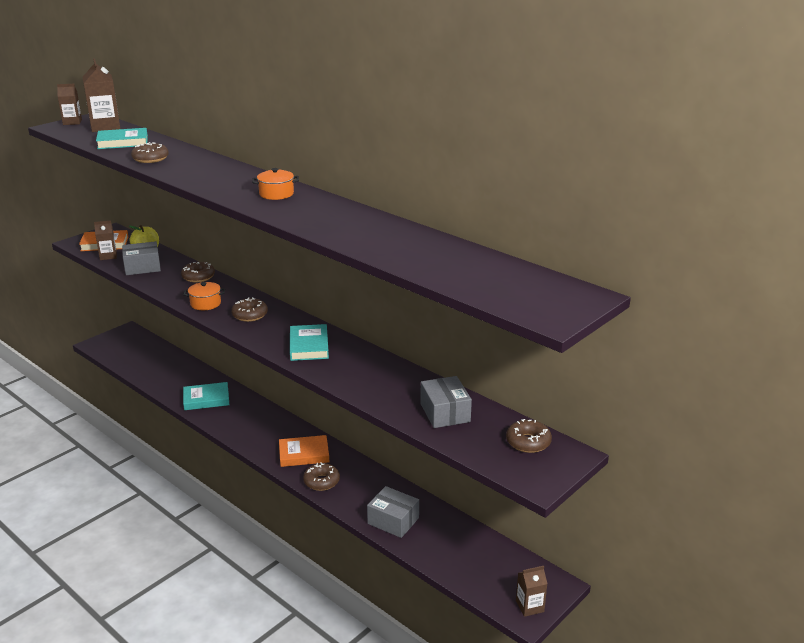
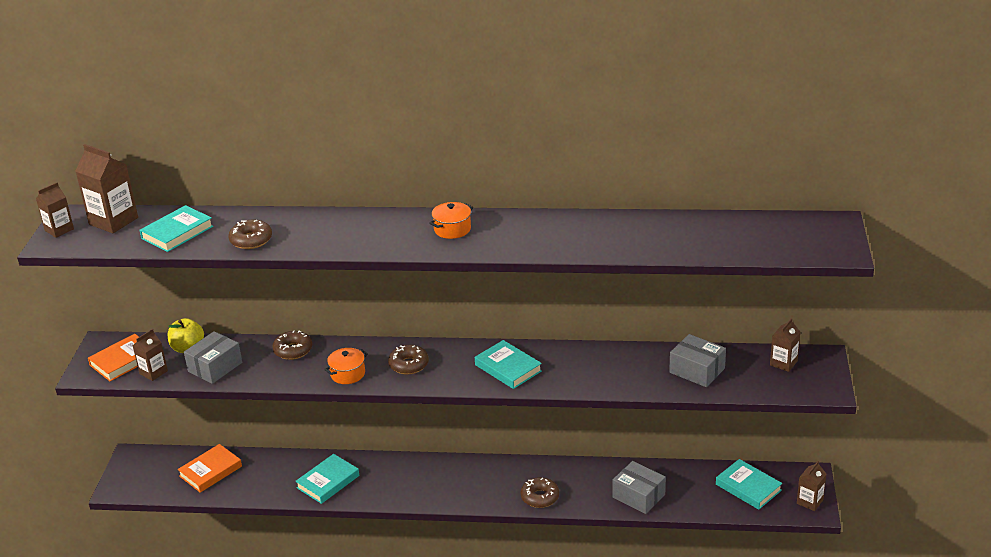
camera: 35 degrees left, 5 degrees up
orange book [279,435,329,467] -> orange book moved to [178,444,242,493]
grey box [367,486,419,538] -> grey box turned 45 degrees clockwise [613,461,666,514]
brown donut [506,419,552,453] -> brown carton [770,318,800,372]
none -> turquoise book [716,459,782,510]

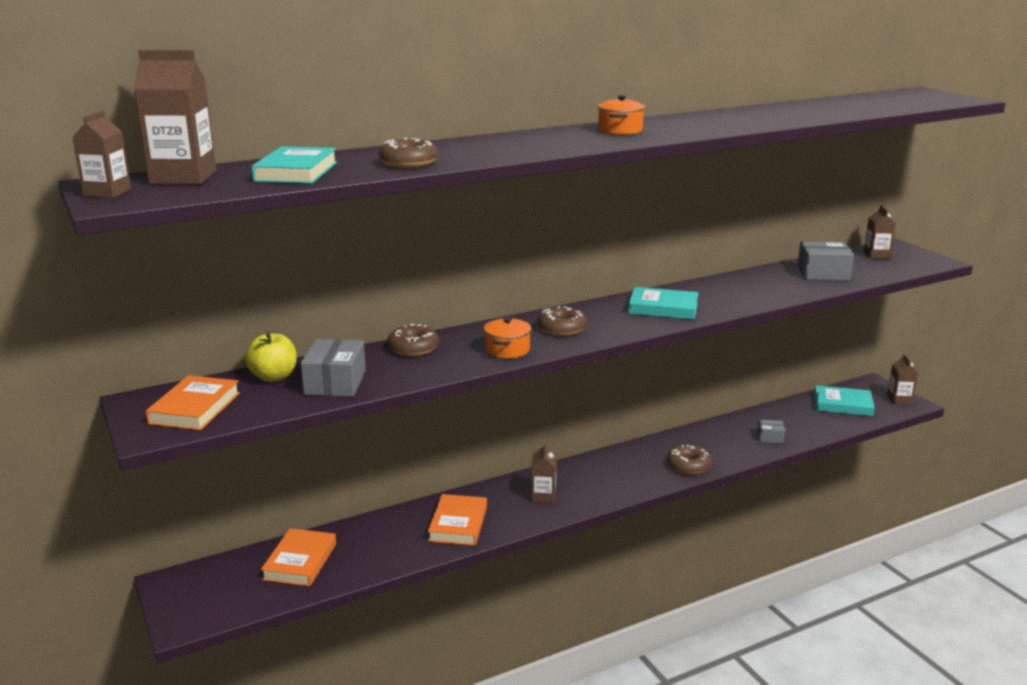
camera: 35 degrees left, 10 degrees down
brown carton [133,329,168,381] -> brown carton moved to [531,442,557,503]
turquoise book [295,454,359,504] -> orange book [428,494,487,546]
grey box [613,461,666,514] -> grey box [757,420,785,443], size x0.55

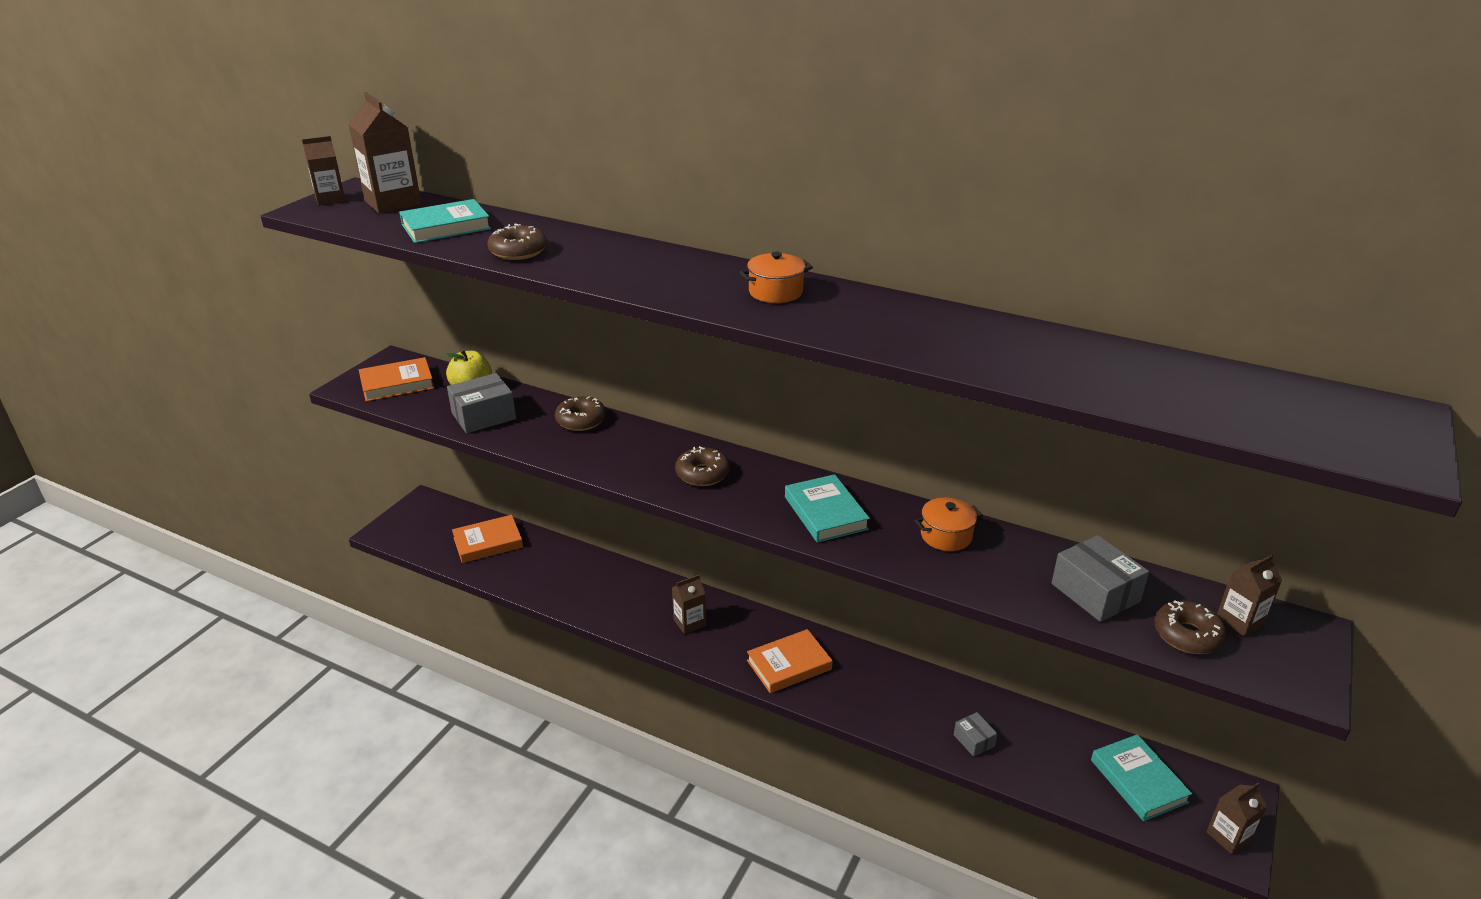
camera: 55 degrees right, 10 degrees up
orange book [428,494,487,546] -> orange book moved to [747,629,833,693]
orange pot [484,317,531,359] -> orange pot moved to [915,498,983,551]
brown donut [667,445,712,475] -> brown donut moved to [1155,600,1227,654]

